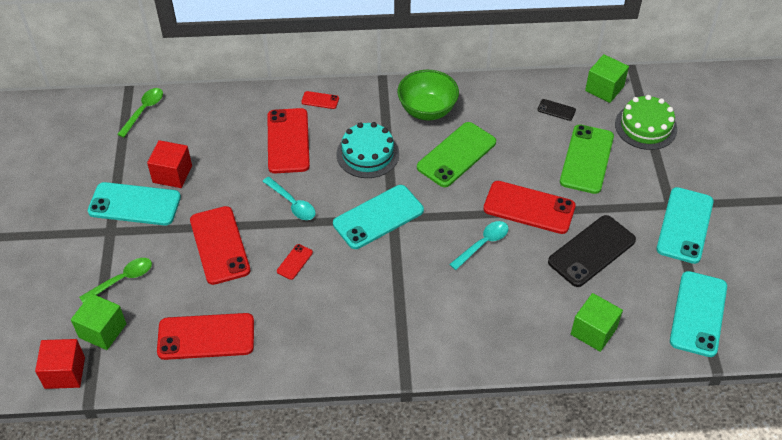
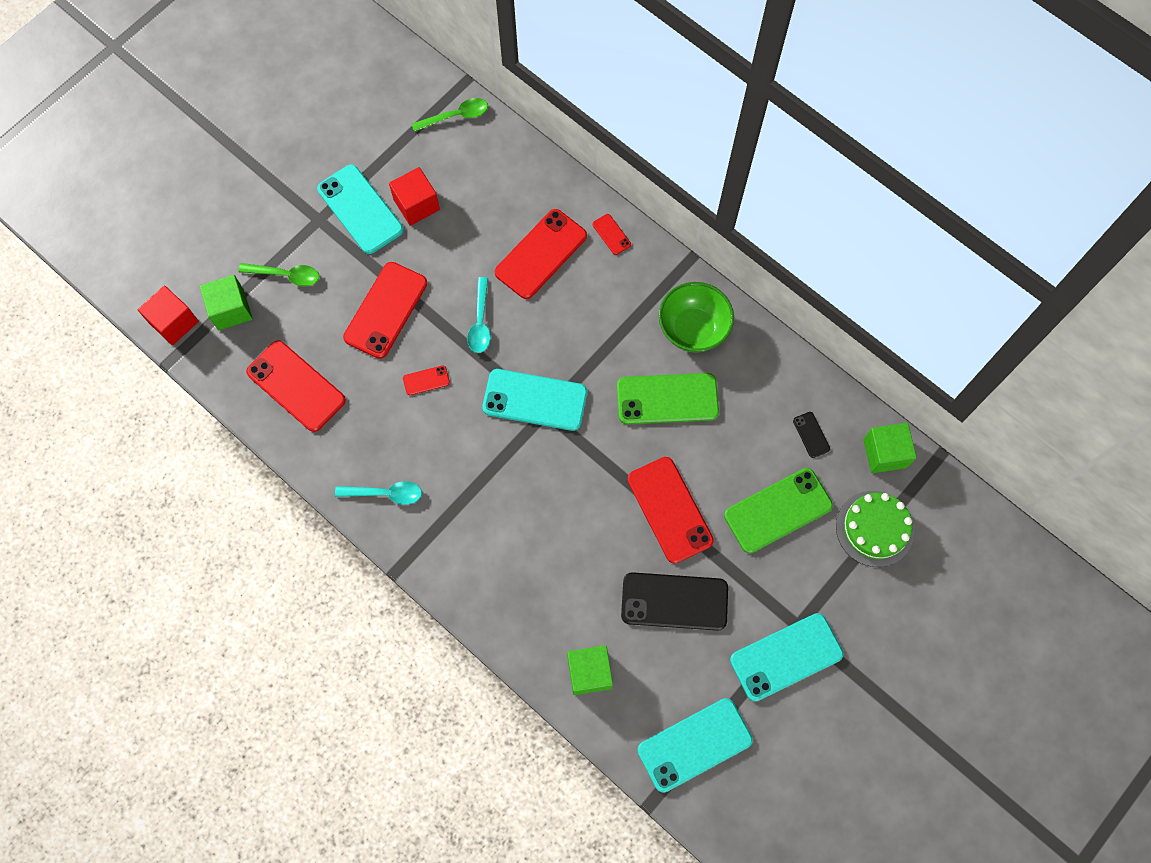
camera: 45 degrees right, 20 degrees up
turquoise cake [336,122,399,178] -> none
turquoise spoon [449,221,509,270] -> turquoise spoon moved to [335,481,422,505]

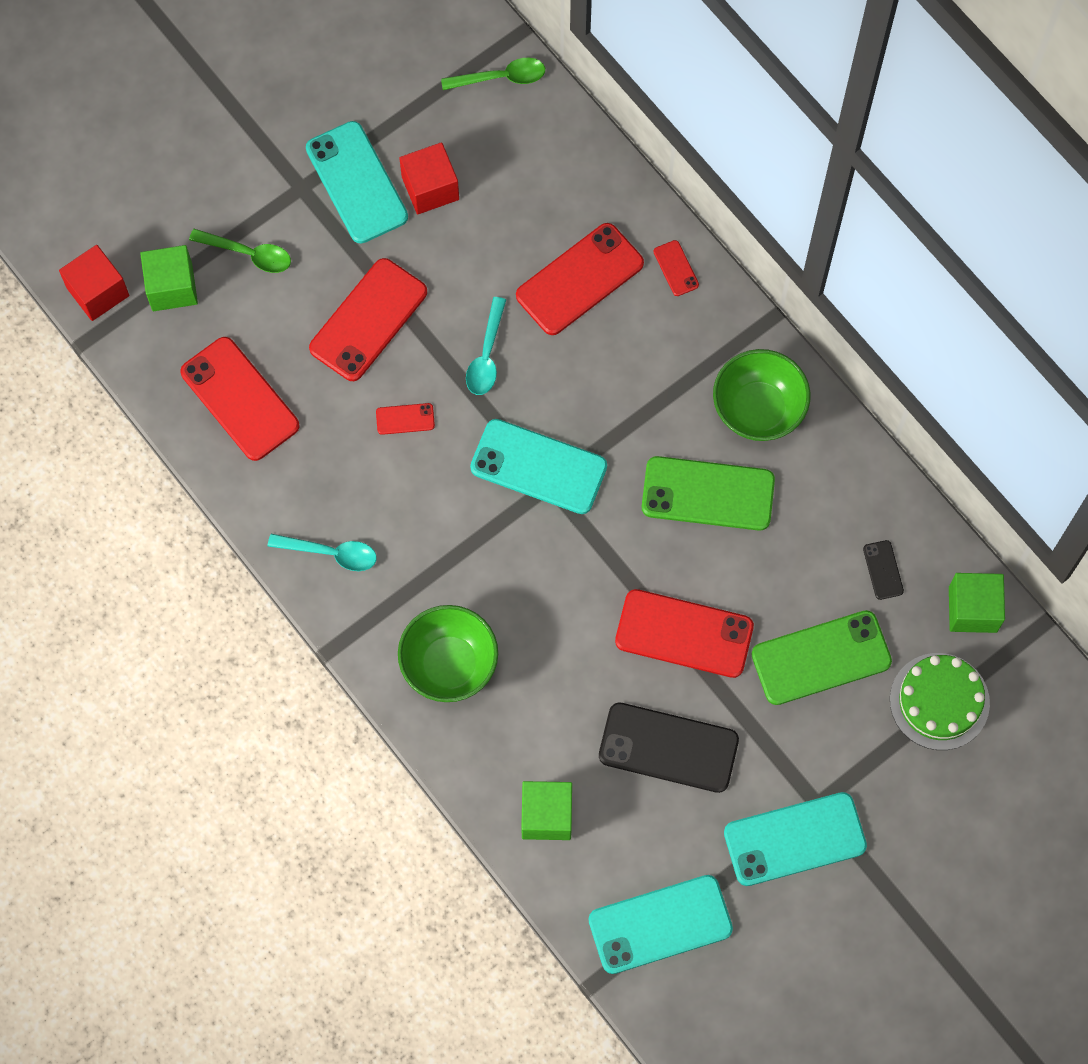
camera: 10 degrees right, 0 degrees up
red phone [628,457,714,564] -> red phone turned 60 degrees counterclockwise [615,589,754,678]
none -> green bowl [398,605,498,702]

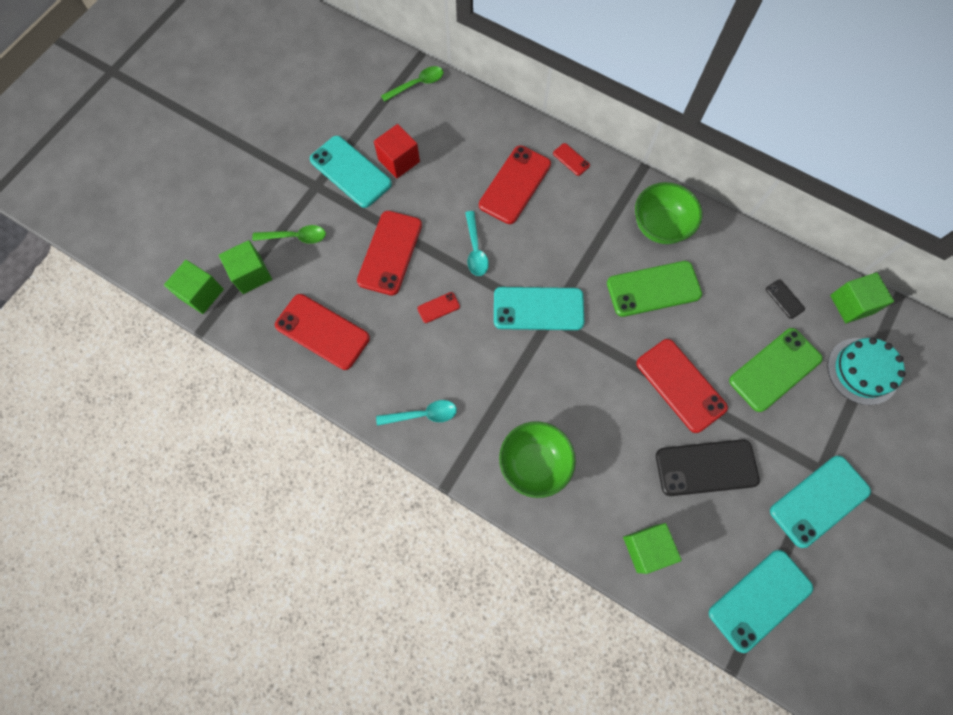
camera: 20 degrees left, 0 degrees up
red cube [59,245,129,321] -> green cube [164,260,224,314]
red phone [615,589,754,678] -> red phone turned 60 degrees clockwise [636,339,728,433]
green cake [890,653,990,750] -> turquoise cake [827,338,906,405]

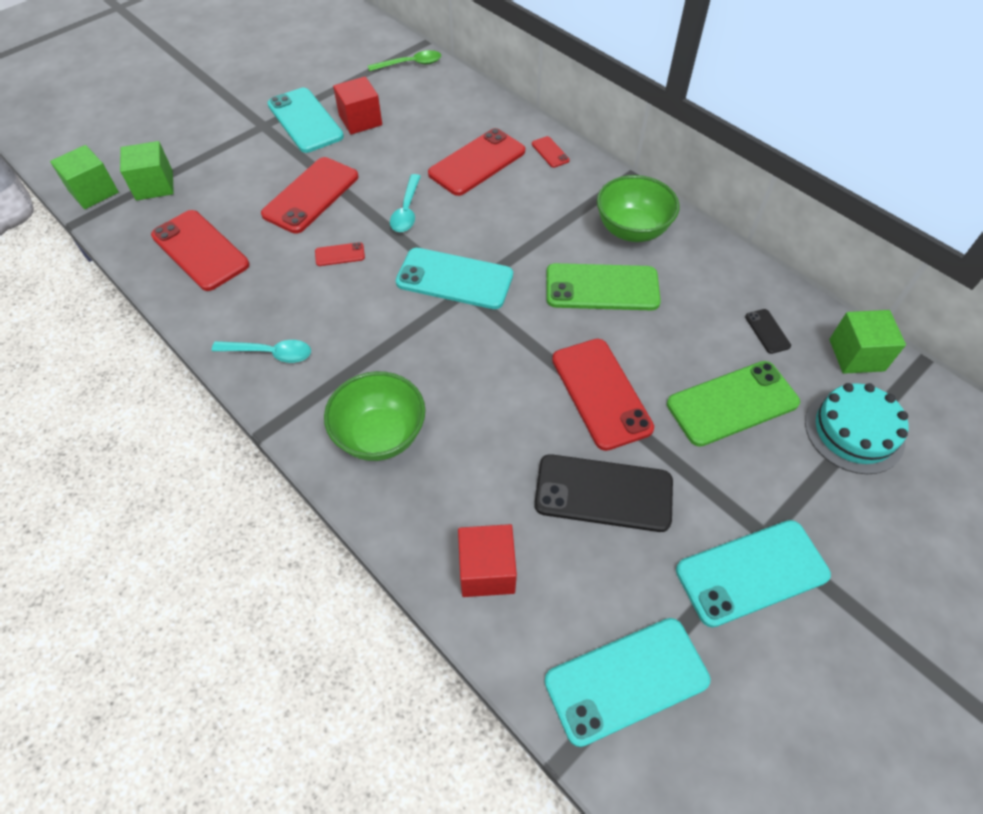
camera: 15 degrees right, 15 degrees down
green spoon [252,225,326,244] -> none
green cube [623,523,682,574] -> red cube [458,524,517,597]

